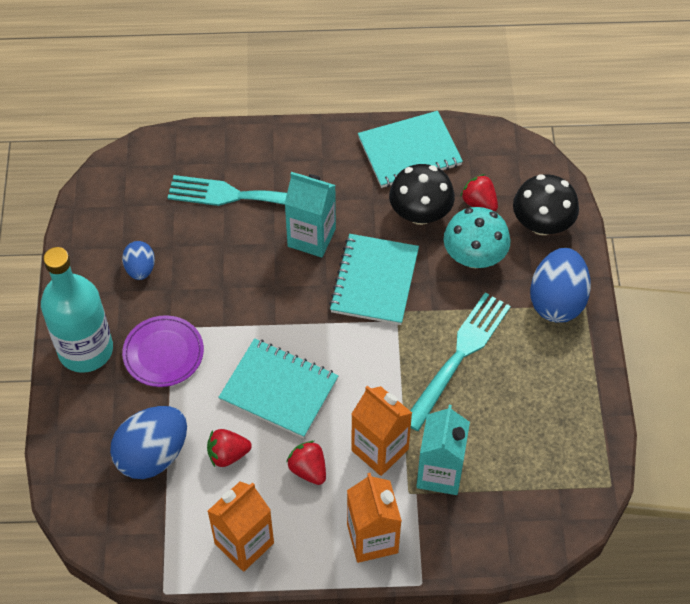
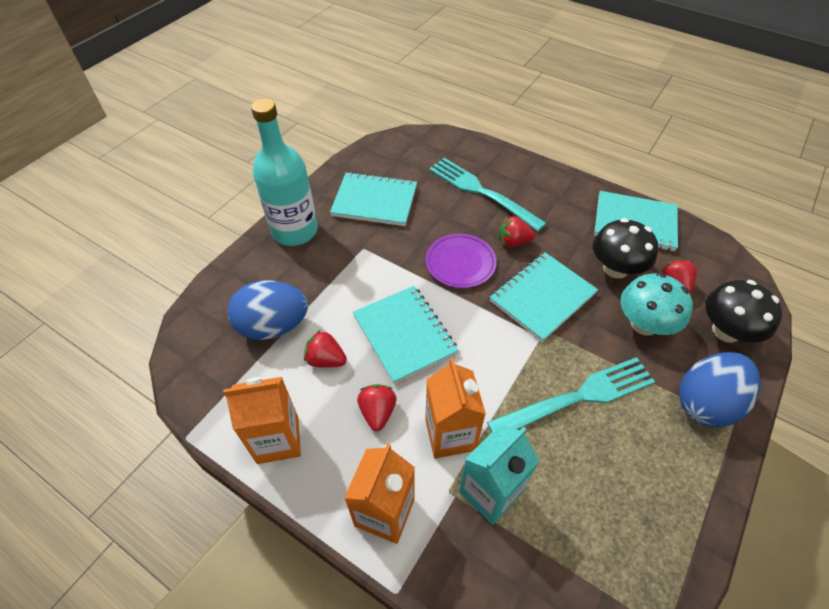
camera: 35 degrees right, 5 degrees down
blue egg [122,241,155,280] -> turquoise notebook [330,172,417,226]
purple plate [122,315,204,387] -> purple plate moved to [426,234,497,288]
turquoise carton [285,172,336,258] -> red strawberry [499,216,536,248]

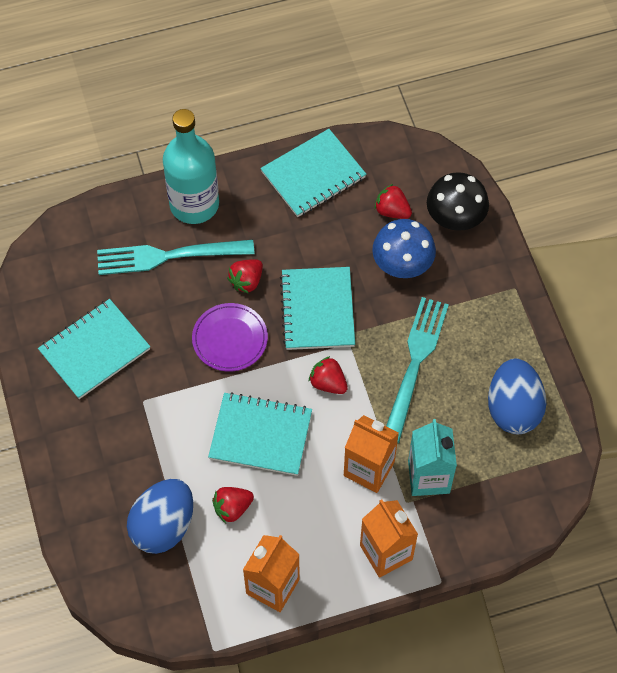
camera: 50 degrees left, 10 degrees up
turquoise bottle [251,98,318,246] -> turquoise bottle moved to [163,109,219,224]
red strawberry [357,384,396,431] -> red strawberry moved to [309,356,348,394]
black mushroom [593,218,658,279] -> none
turquoise mushroom [621,273,693,336] -> blue mushroom [372,219,436,278]
blue egg [679,352,761,428] -> blue egg moved to [488,358,546,434]

